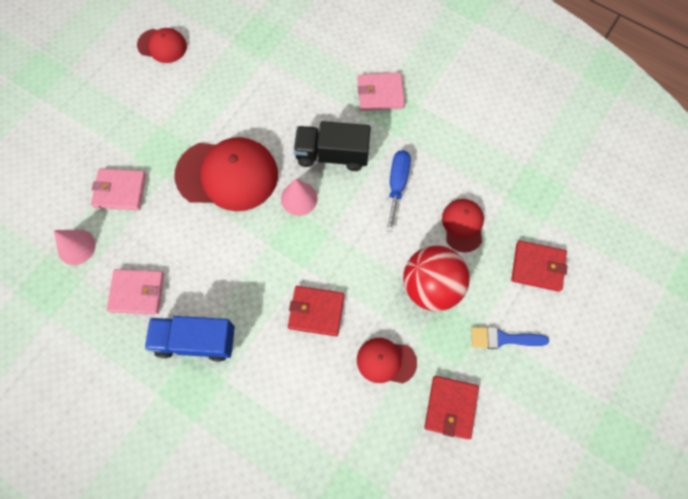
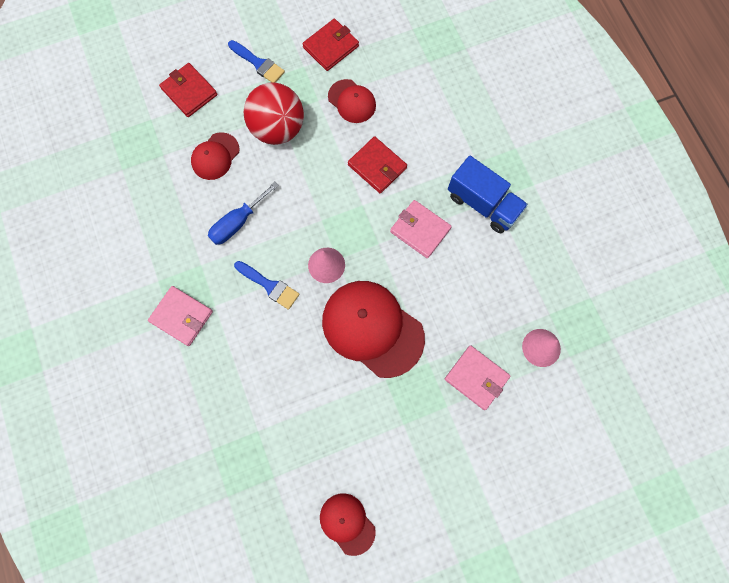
camera: 145 degrees left, 5 degrees up
pink wallet [107,269,164,314] -> pink wallet moved to [390,200,452,258]
black truck [293,121,371,171] -> blue brush [234,261,299,310]

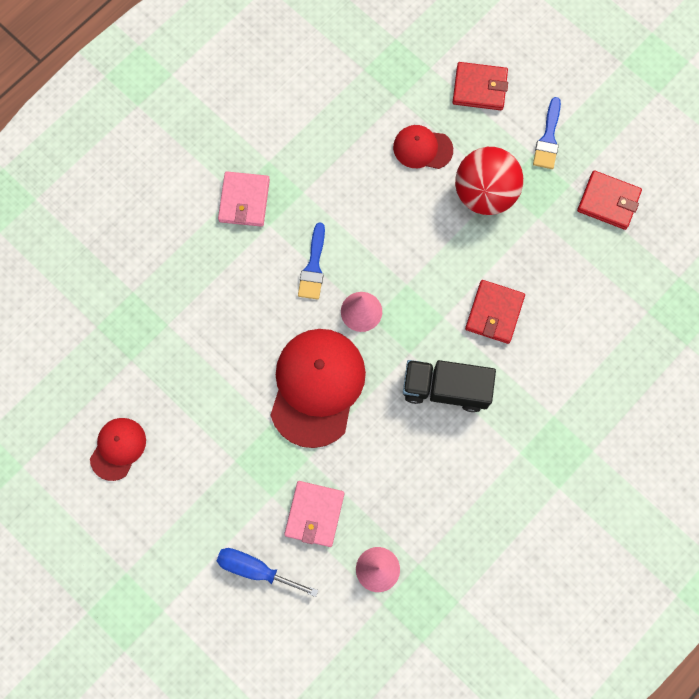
camera: 65 degrees right, 0 degrees up
red wallet [159,63,217,117] -> red wallet turned 75 degrees clockwise [453,62,508,110]
blue screwdriver [208,182,279,245] -> blue screwdriver moved to [217,548,318,597]
red cap [328,79,376,123] -> none
pink wallet [390,200,452,258] -> black truck [403,360,496,412]
blue truck [448,156,528,233] -> none

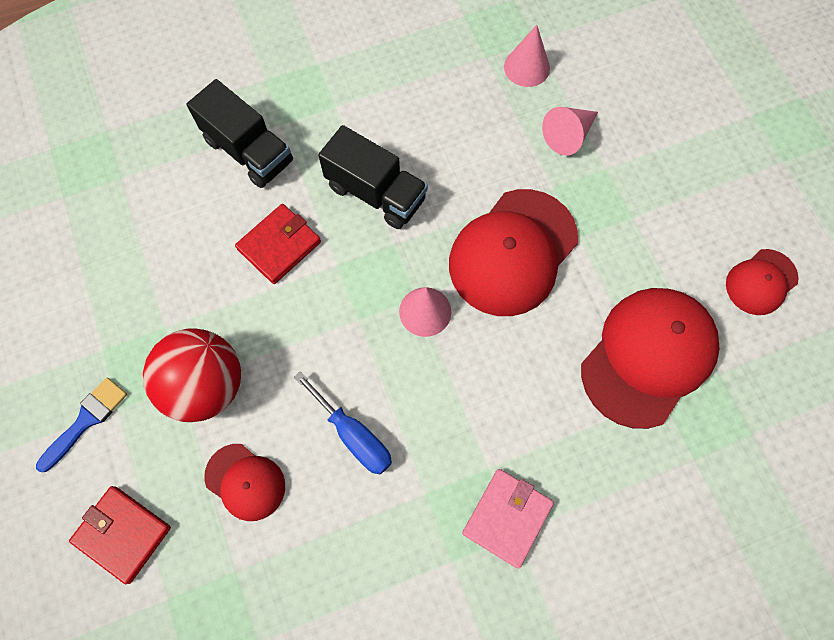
camera: 155 degrees left, 5 degrees down
blue screwdriver [217,548,318,597] -> blue screwdriver moved to [294,371,392,475]
pink wallet [284,481,344,547] -> pink cone [542,107,598,156]
blue brush [298,222,325,300] -> none
red wallet [577,170,642,230] -> none
none -> black truck [187,79,293,188]
none -> red cap [581,288,719,429]

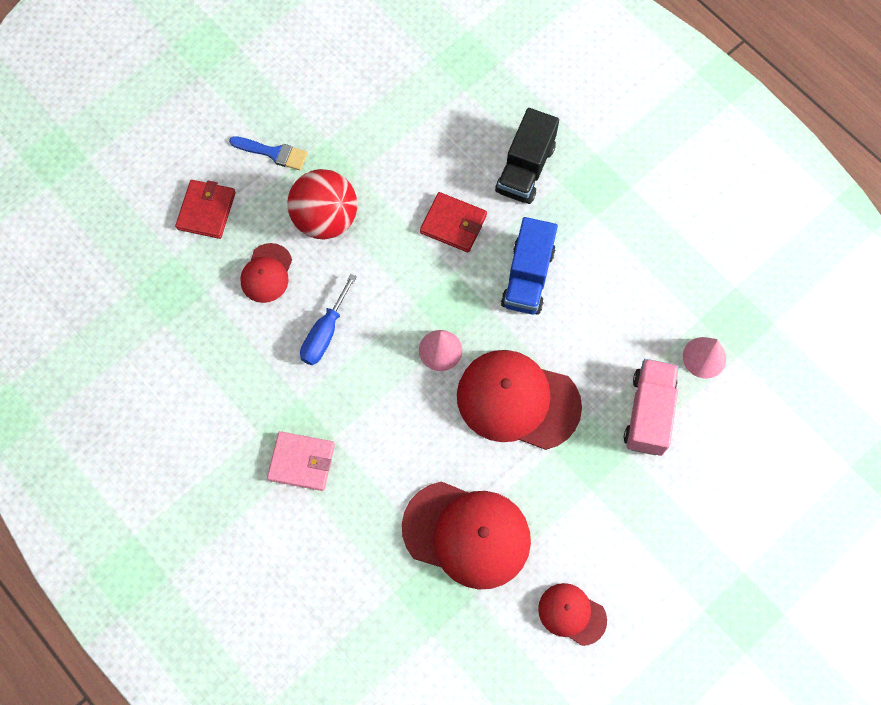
camera: 70 degrees right, 0 degrees up
black truck [318,125,428,229] -> blue truck [501,217,558,315]
pink cone [542,107,598,156] -> pink truck [624,359,679,456]

